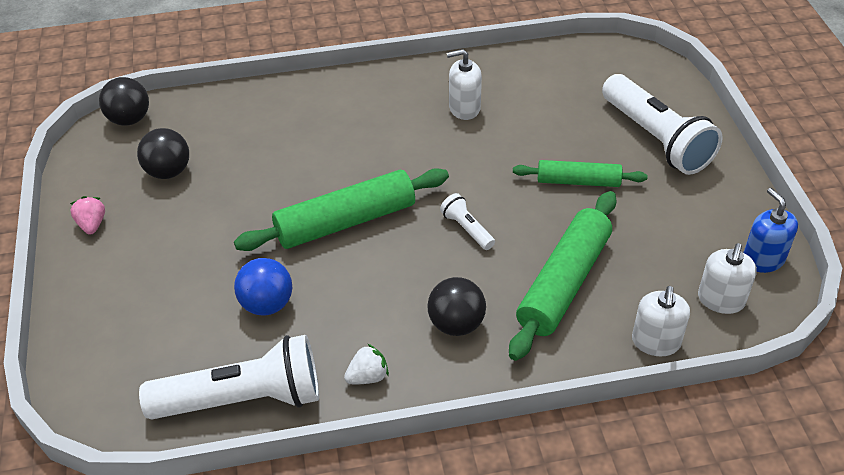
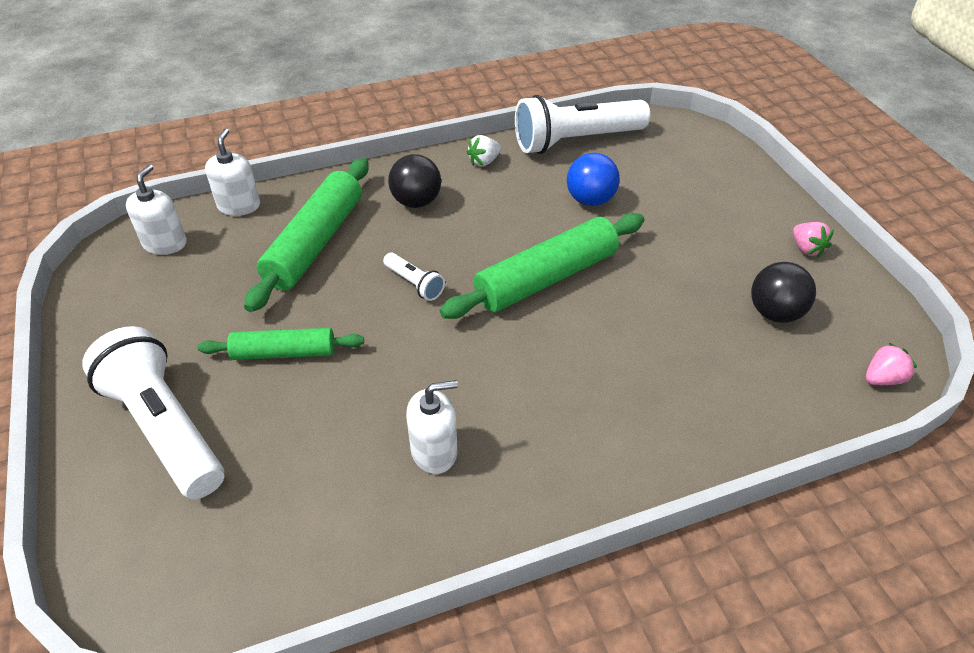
camera: 170 degrees right, 0 degrees up
black ball [99,77,149,126] -> pink strawberry [865,343,917,385]
blue soap dispenser [743,188,798,273] -> none

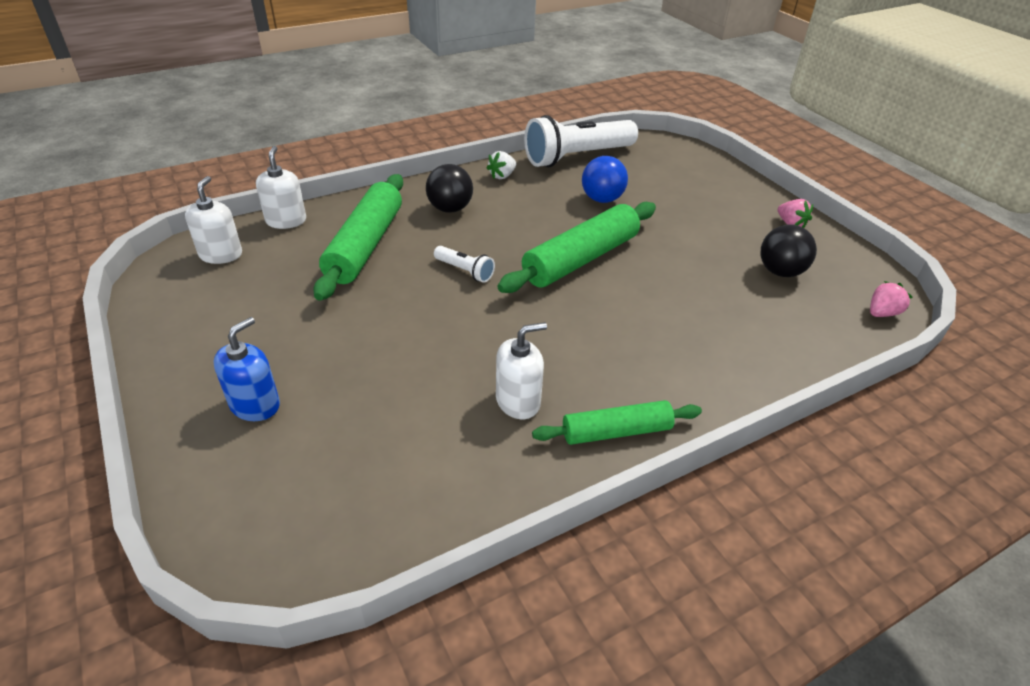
camera: 10 degrees left, 5 degrees down
white flashlight [82,326,224,499] -> blue soap dispenser [214,317,280,421]
green rolling pin [198,328,364,360] -> green rolling pin moved to [532,400,702,445]

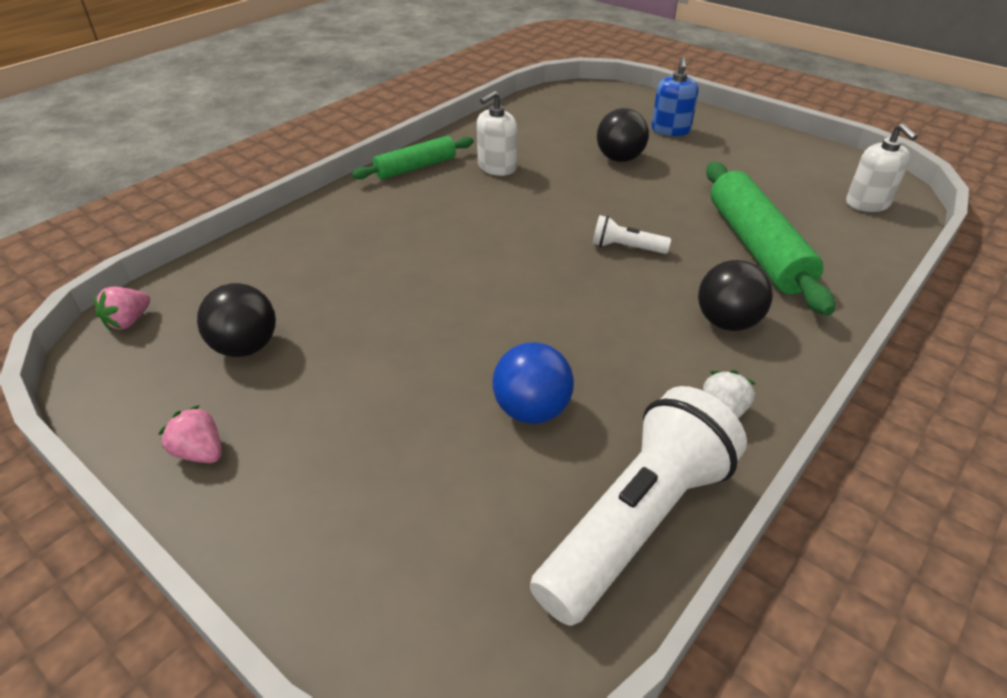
camera: 160 degrees right, 0 degrees up
white soap dispenser [256,146,306,229] -> none
green rolling pin [497,202,656,293] -> none
none -> black ball [597,108,649,162]

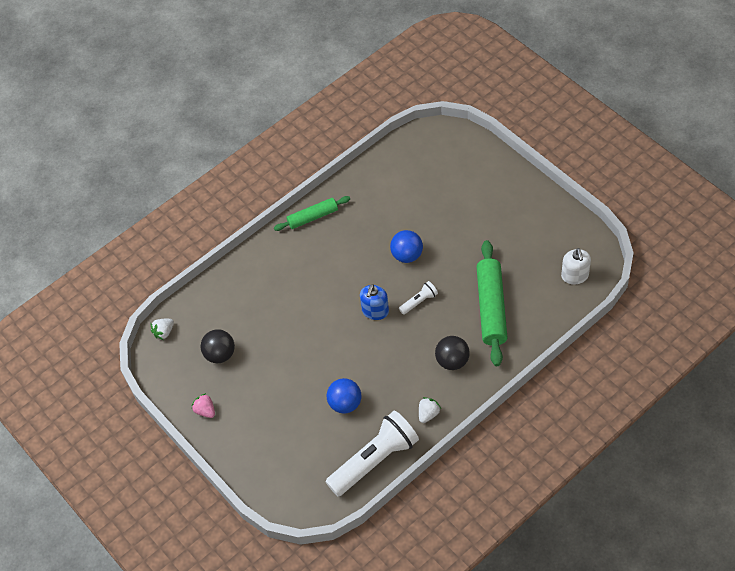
camera: 15 degrees right, 15 degrees up
pink strawberry [94,287,150,331] -> white strawberry [151,319,174,340]
white soap dispenser [477,90,517,176] -> none
white flashlight [592,215,671,254] -> white flashlight turned 120 degrees clockwise [399,281,438,315]
black ball [597,108,649,162] -> none
blue soap dispenser [651,57,699,136] -> blue soap dispenser moved to [360,284,389,320]
none -> blue ball [390,230,423,263]

